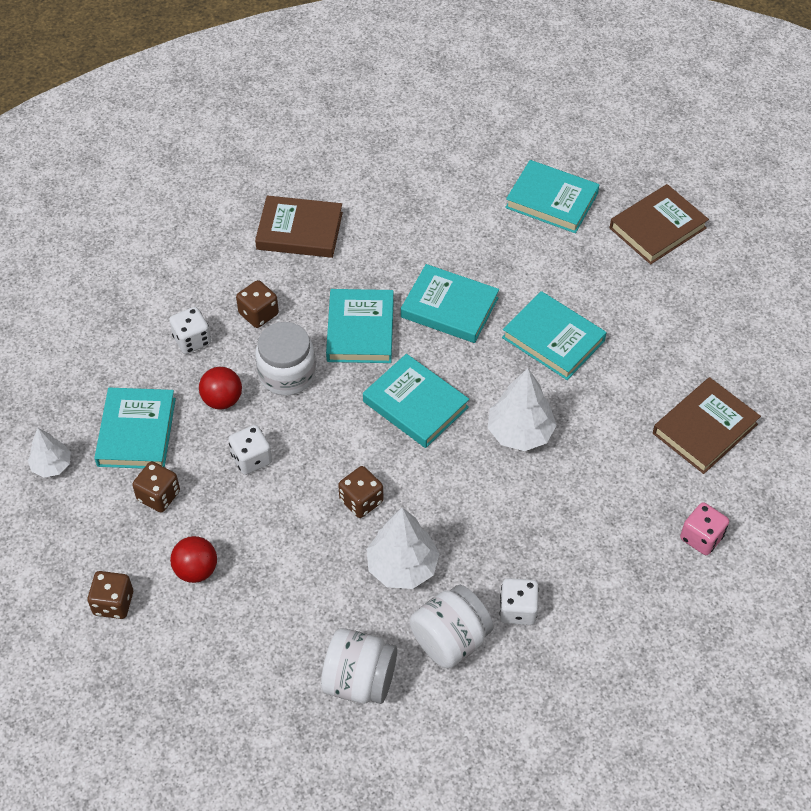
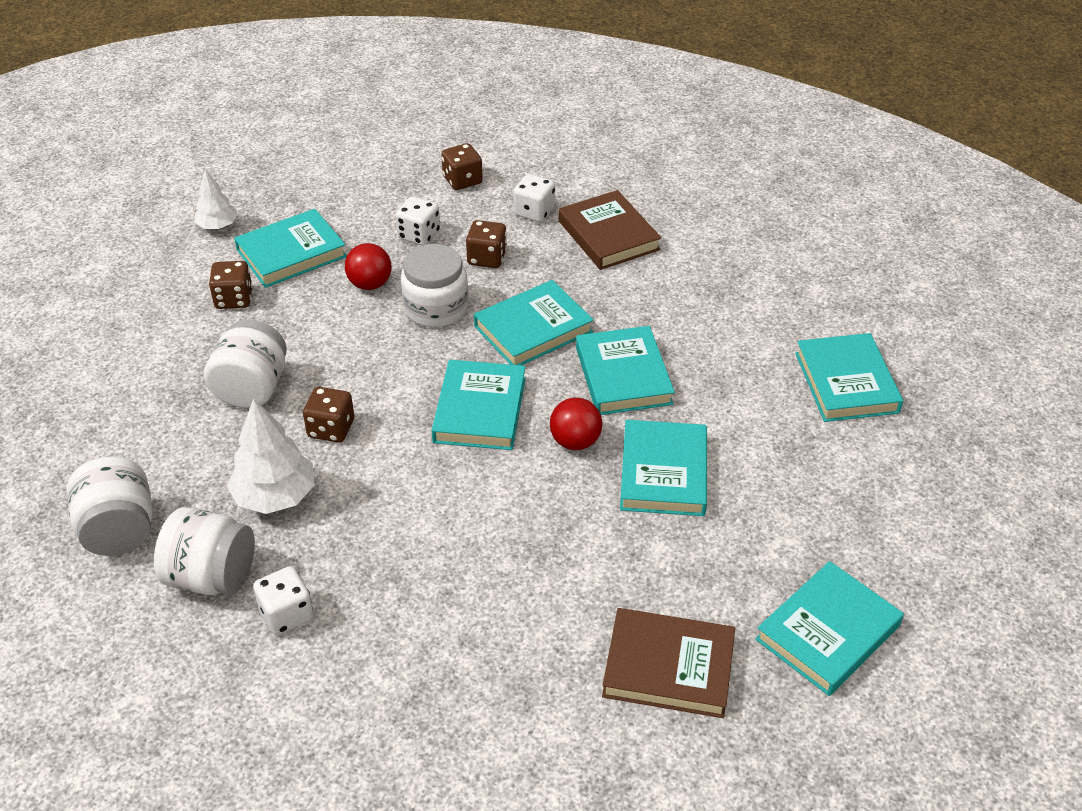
camera: 55 degrees right, 10 degrees down
brown dice [87,571,133,619] -> brown dice moved to [441,143,483,190]
red ball [170,536,217,583] -> red ball moved to [550,398,602,450]
white dice [228,425,272,475] -> white dice moved to [513,174,555,222]
white tree [488,368,557,451] -> none
brown book [610,184,709,264] -> none
pink dice [680,502,729,555] -> none
none -> white jar [204,319,287,408]
none -> turquoise book [755,561,904,696]

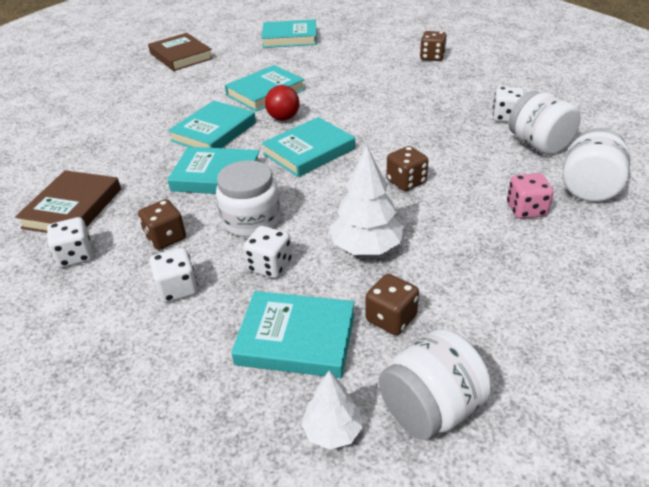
camera: 135 degrees left, 5 degrees down
white jar [204,319,287,408] -> white jar moved to [379,329,492,440]
white tree [227,398,315,514] -> white tree moved to [330,146,404,255]
red ball [345,243,391,290] -> white dice [243,226,292,278]
brown dice [441,143,483,190] -> brown dice moved to [420,31,447,61]
brown book [602,608,735,718] -> brown book moved to [148,33,213,71]
turquoise book [795,333,903,422] -> none
none -> pink dice [507,173,553,219]

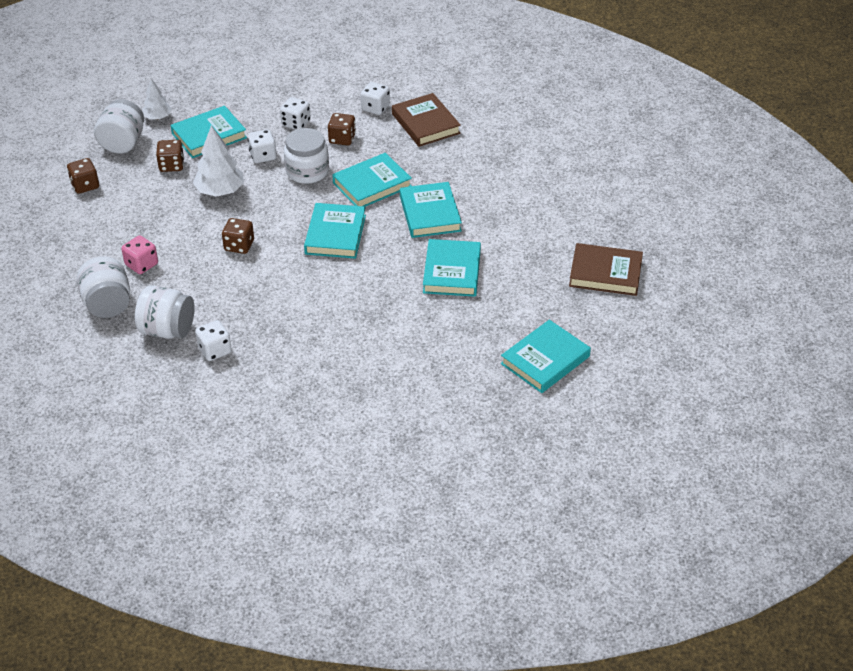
camera: 135 degrees right, 5 degrees up
red ball [265,85,300,121] -> none
brown dice [420,31,447,61] -> brown dice moved to [67,158,99,194]

